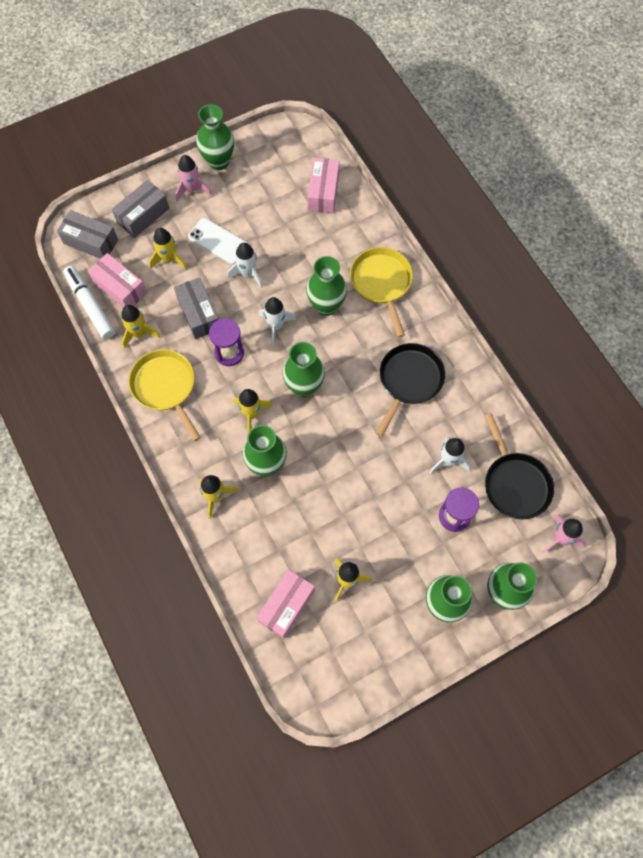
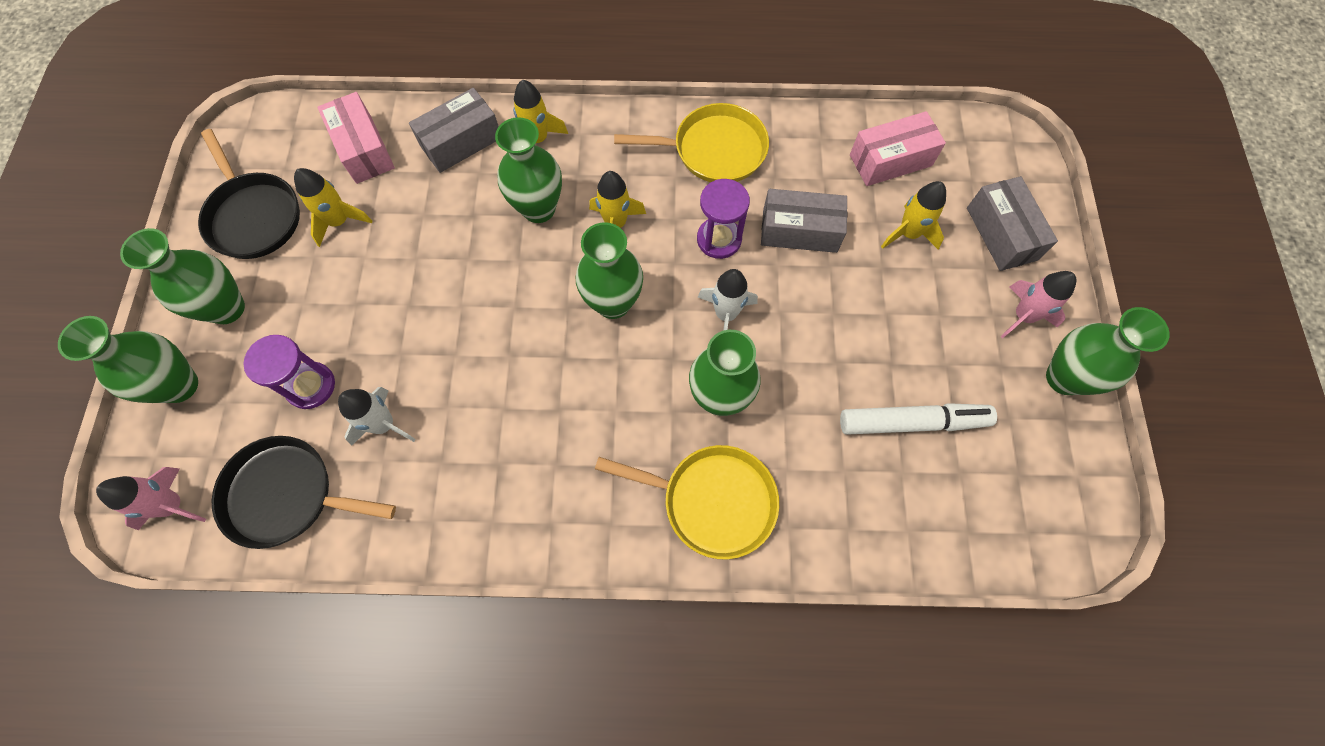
camera: 120 degrees right, 0 degrees up
grey box [57,210,118,259] -> grey box moved to [409,88,499,173]
white marker [64,266,115,339] -> white marker moved to [840,403,997,435]
yellow rocket [121,305,160,349] -> none
white phone [188,218,248,265] -> none
white rocket [227,243,263,288] -> none
pink box [308,158,340,213] -> none
black pan [376,343,445,437] -> black pan moved to [198,129,300,259]

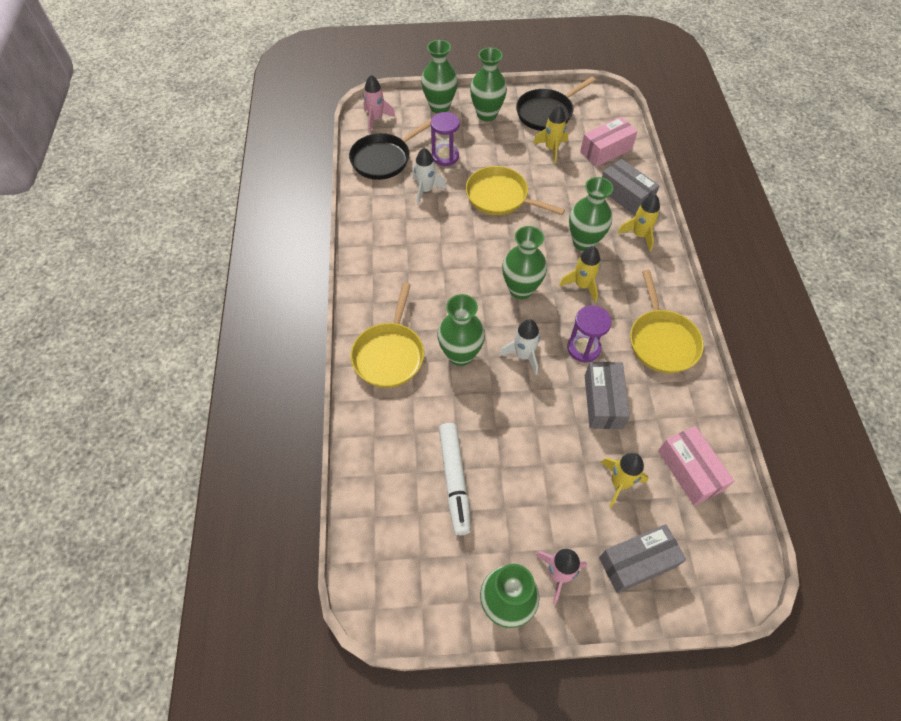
camera: 85 degrees right, 10 degrees down
black pan [212,436,396,549] -> black pan turned 135 degrees counterclockwise [349,119,431,180]
none -> yellow pan [466,166,565,215]

